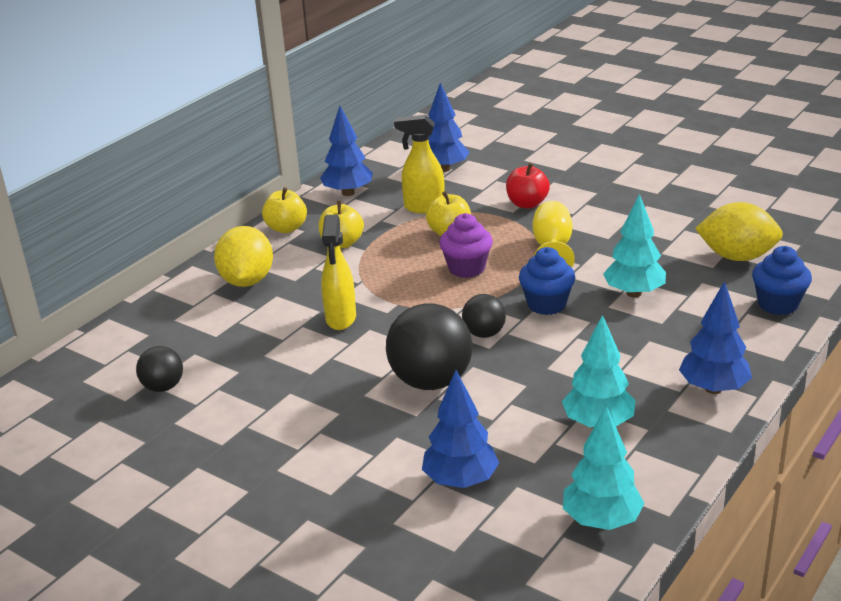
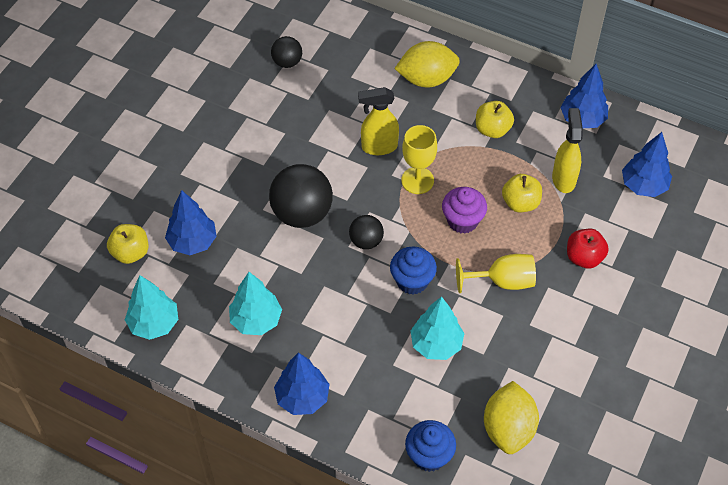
camera: 80 degrees right, 25 degrees up
yellow apple [262,187,307,233] -> yellow apple moved to [107,224,148,264]
none -> yellow goblet [401,125,437,194]

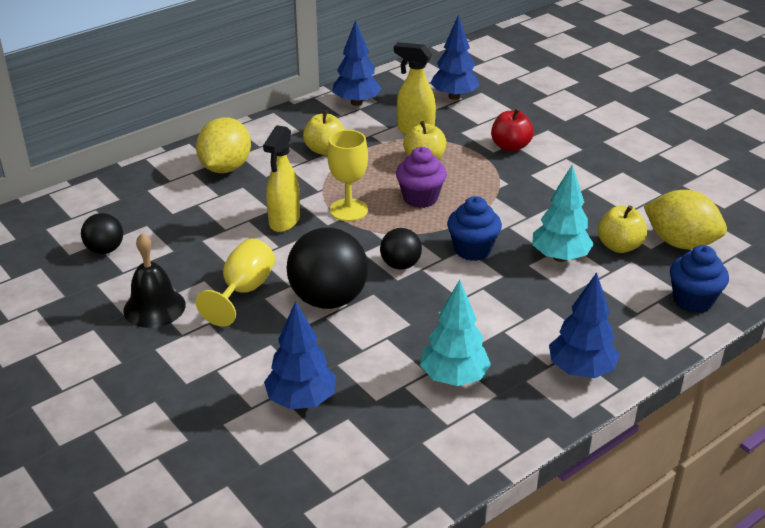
camera: 65 degrees left, 20 degrees down
yellow apple [107,224,148,264] -> yellow apple moved to [598,205,647,253]
turquoise tree [125,275,178,340] -> none
yellow goblet [456,254,536,293] -> yellow goblet moved to [195,238,275,327]
none -> black bell [124,233,186,328]

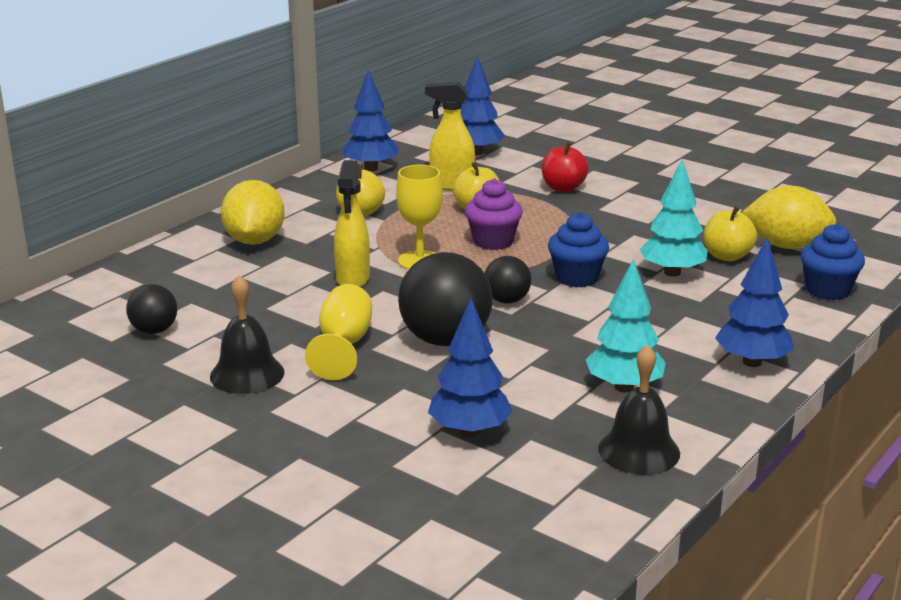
camera: 15 degrees left, 10 degrees down
none -> black bell [598,344,680,475]

